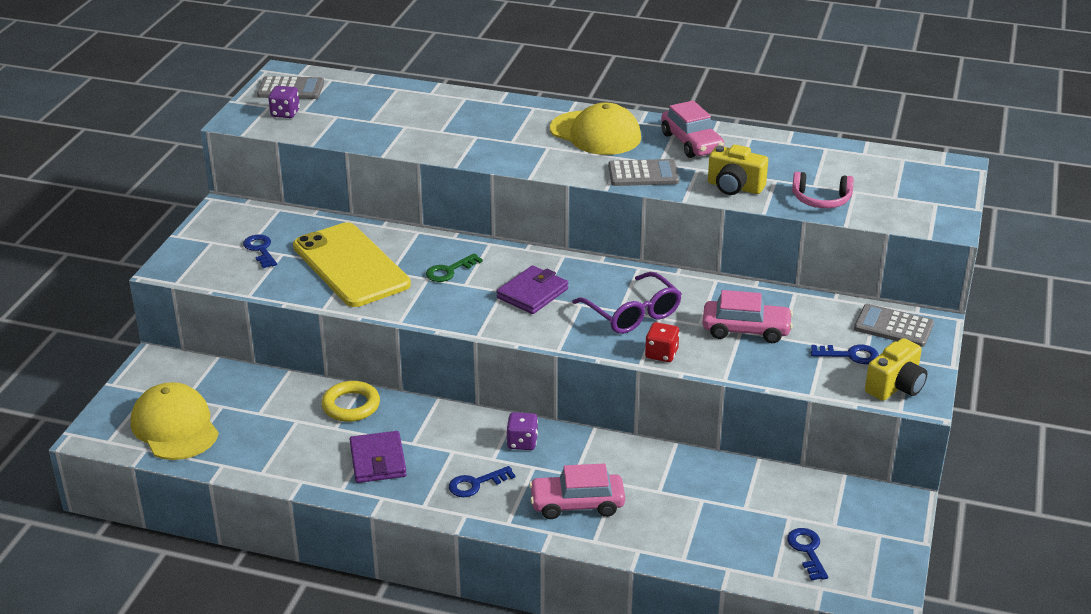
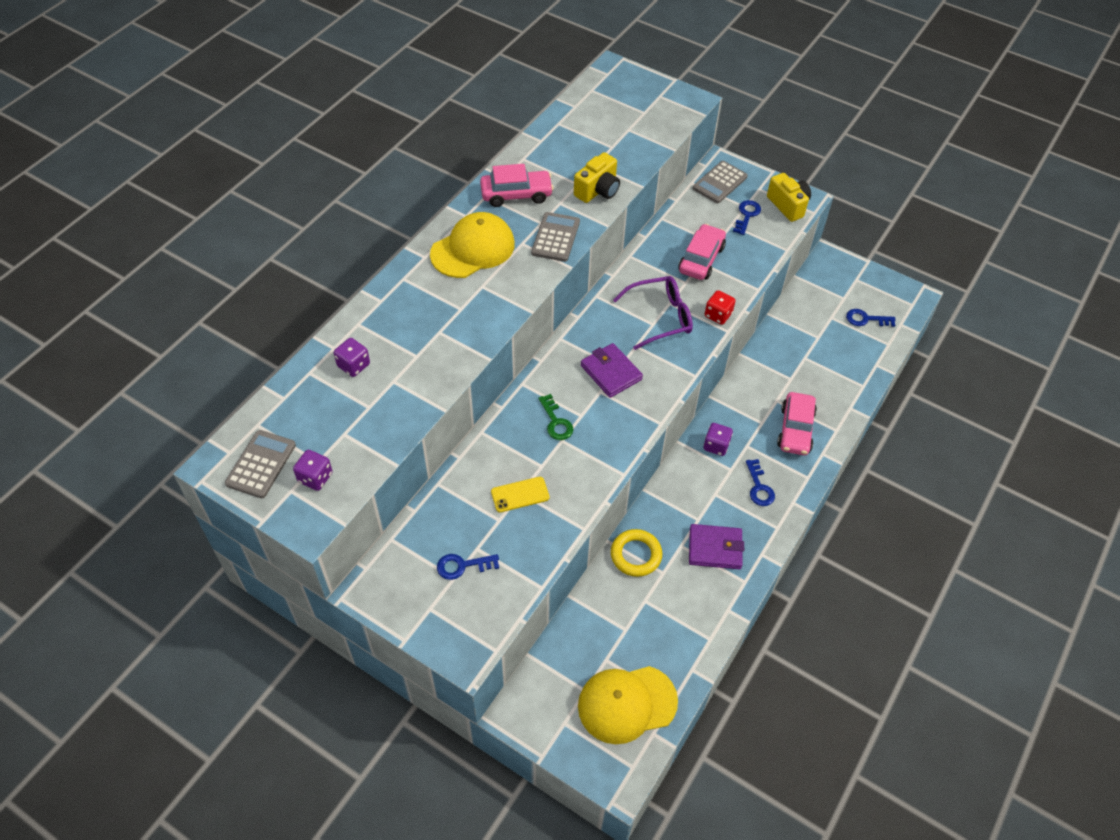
camera: 75 degrees left, 20 degrees up
yellow phone [293,222,411,307] -> yellow phone [491,477,550,512], size x0.42
pink headphones [792,172,854,208] -> none
none -> purple dice [334,338,370,377]

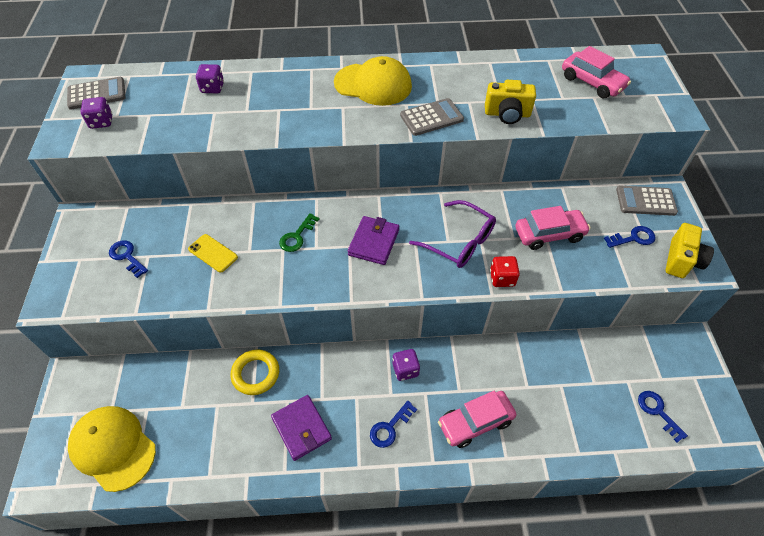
camera: 55 degrees right, 0 degrees up
pink car [480,164,554,207] -> pink car moved to [562,46,631,98]

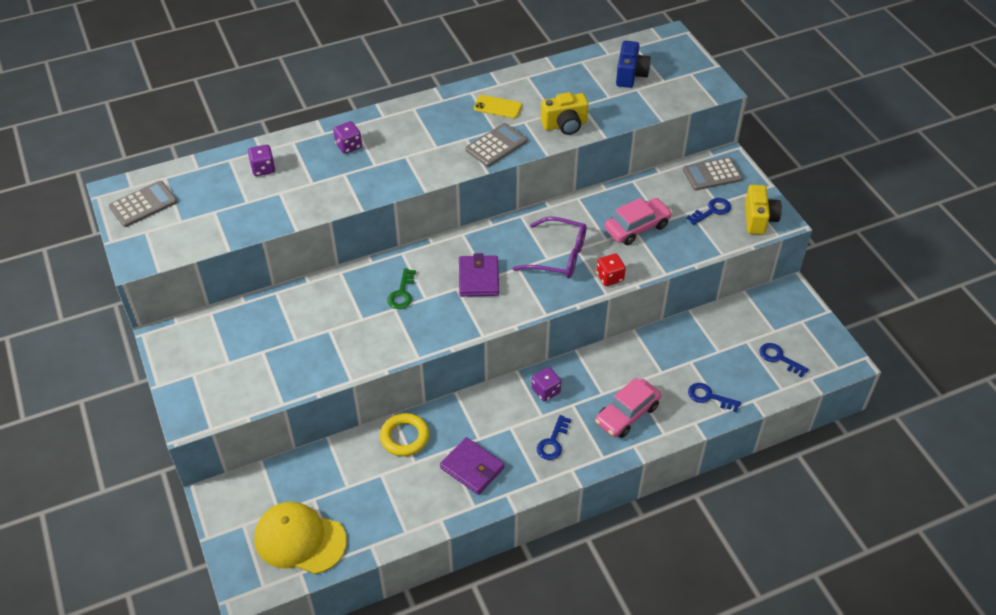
camera: 20 degrees left, 5 degrees down
purple dice [80,97,112,129] -> purple dice moved to [333,121,362,154]
blue key [109,240,148,278] -> blue key moved to [688,383,741,412]
yellow phone [188,234,238,273] -> yellow phone moved to [474,95,522,118]
yellow cap [334,56,412,106] -> none
pink car [562,46,631,98] -> blue camera [616,40,651,88]

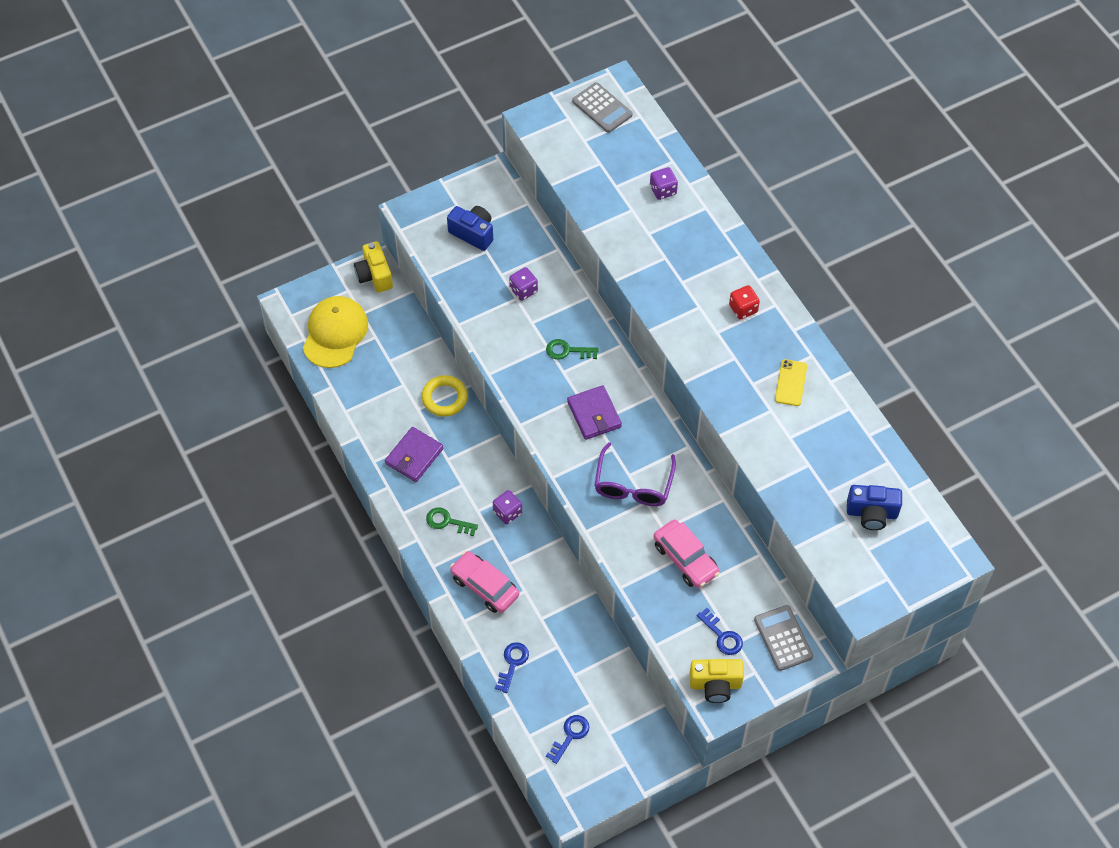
camera: 85 degrees right, 10 degrees up
purple dice [333,121,362,154] -> purple dice moved to [509,267,538,301]
purple wallet [459,253,499,297] -> purple wallet turned 75 degrees clockwise [567,385,622,440]
grey calculator [465,123,527,167] -> none
blue key [537,415,571,460] -> green key [426,507,478,536]
yellow camera [541,92,589,135] -> yellow camera moved to [354,241,393,293]
red dice [597,254,626,286] -> red dice moved to [729,285,760,320]
none -> blue camera [447,206,493,251]

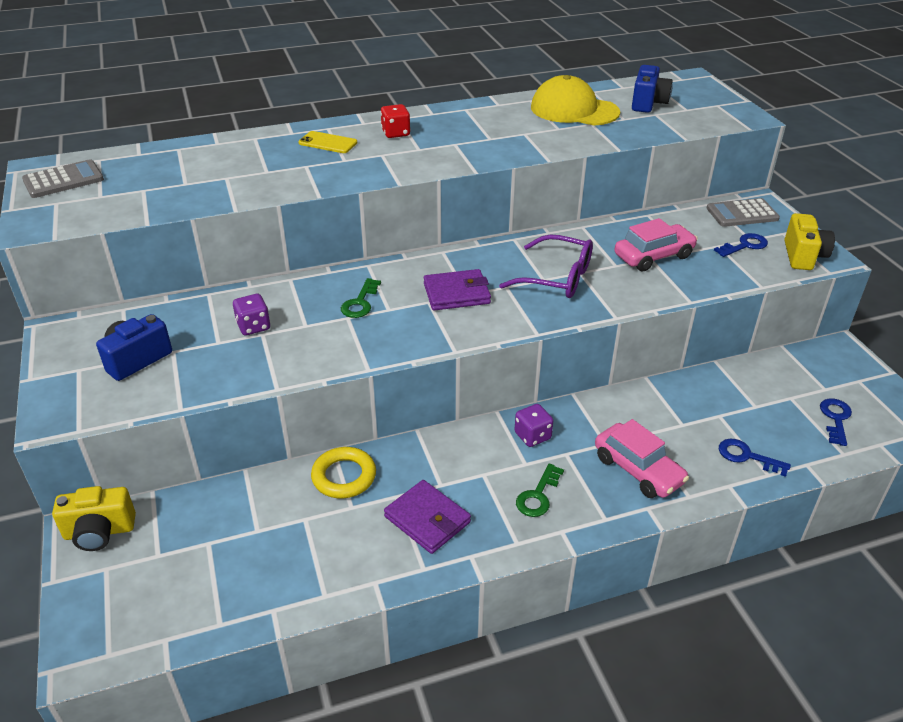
camera: 80 degrees left, 20 degrees down
yellow cap [303,296,368,368] -> yellow cap moved to [531,75,620,125]
pink car [450,551,519,613] -> pink car turned 90 degrees counterclockwise [595,419,689,498]
blue key [546,715,589,764] -> blue key turned 60 degrees clockwise [820,398,852,446]
purple dice [650,167,678,200] -> none
yellow phone [775,359,807,406] -> yellow phone moved to [298,131,357,153]

